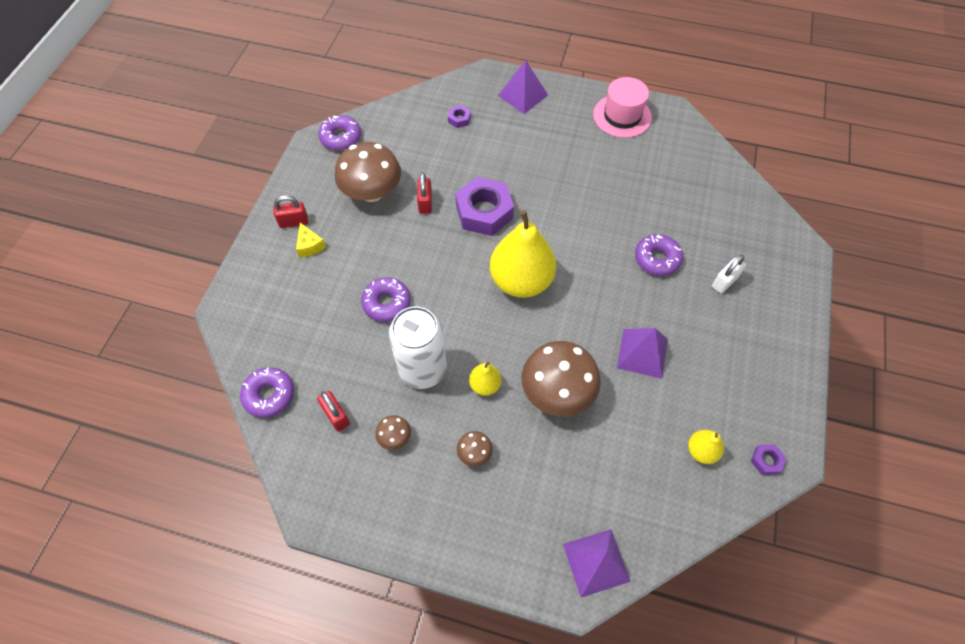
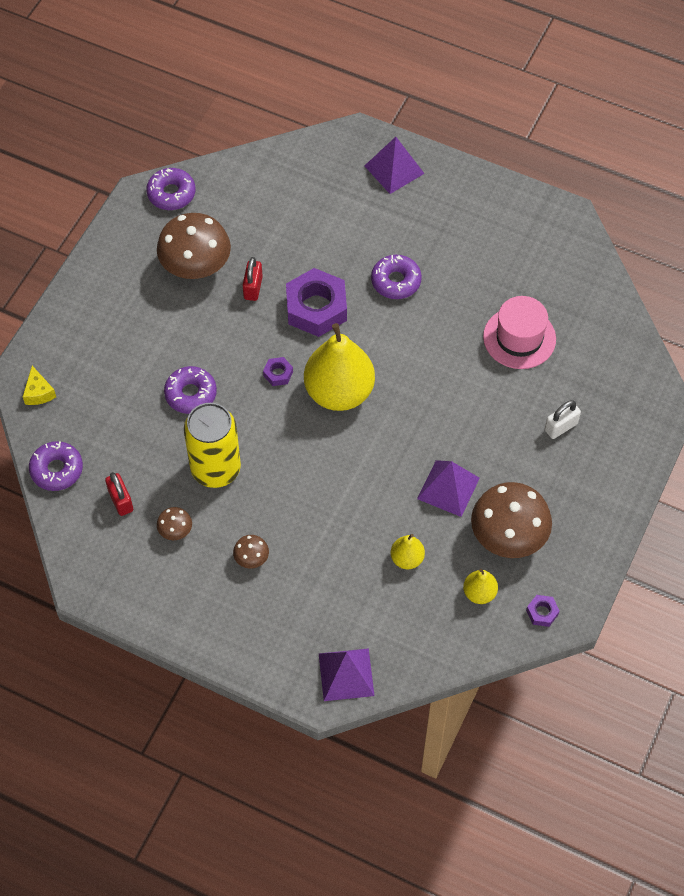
camera: 10 degrees right, 0 degrees up
red padlock [273,195,308,228] -> none
yellow cheese [296,223,326,258] -> yellow cheese moved to [23,366,56,405]
white can [389,306,447,389] -> yellow can [184,403,241,488]
purple nut [448,105,471,128] -> purple nut moved to [263,357,293,386]
yellow pear [469,362,502,396] -> yellow pear moved to [391,534,425,569]
brown mushroom [522,341,601,417] -> brown mushroom moved to [471,482,552,558]
pink hat [593,77,652,138] -> pink hat moved to [483,296,556,369]
purple donut [635,234,683,276] -> purple donut moved to [371,255,422,299]

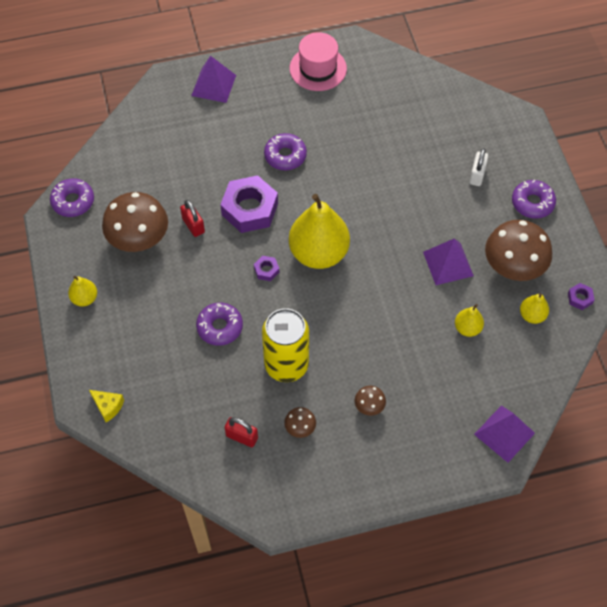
camera: 40 degrees left, 0 degrees up
purple donut [29,441,83,491] -> purple donut moved to [512,180,556,219]
pink hat [483,296,556,369] -> pink hat moved to [290,32,347,91]
none -> yellow pear [68,276,97,307]

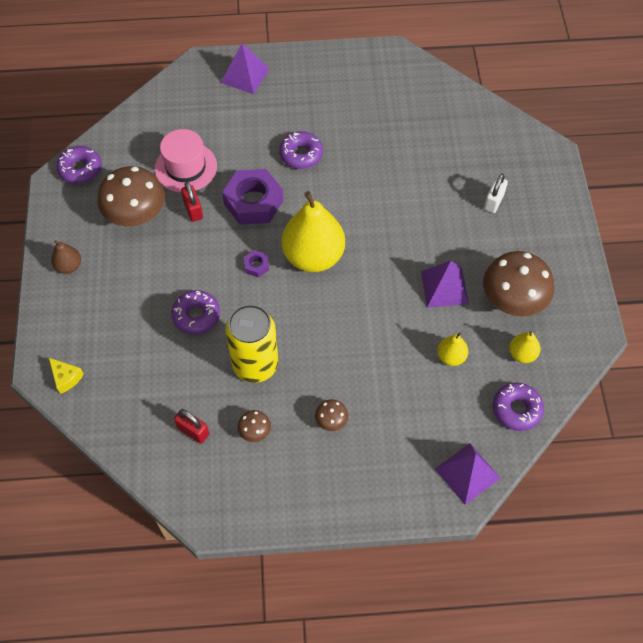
camera: 10 degrees right, 0 degrees up
yellow pear [68,276,97,307] -> brown pear [51,240,81,274]
pink hat [290,32,347,91] -> pink hat moved to [155,129,217,193]
purple donut [512,180,556,219] -> purple donut moved to [493,383,544,431]
purple nut [568,283,595,310] -> none

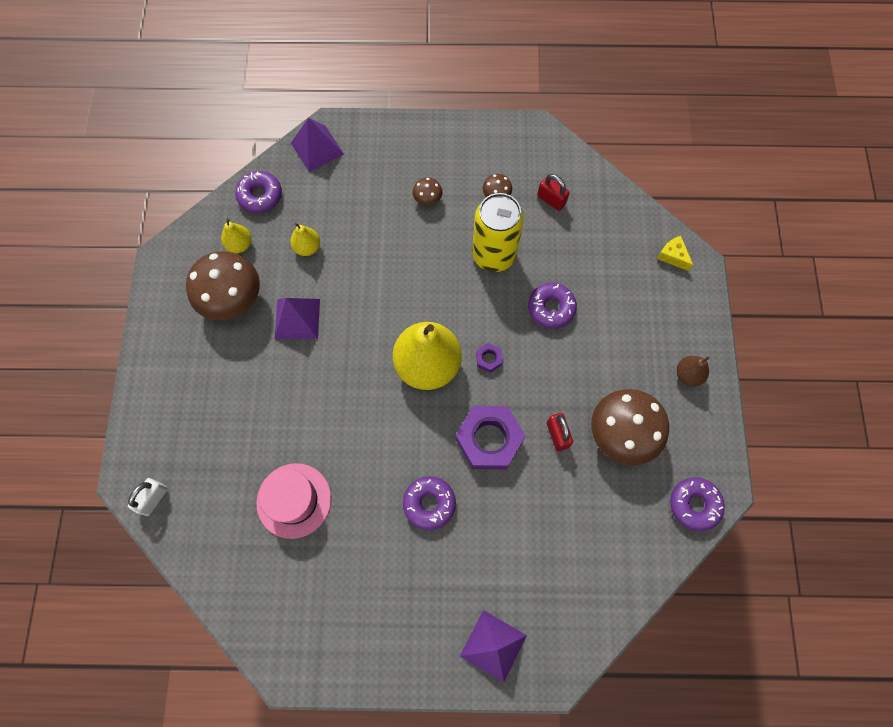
camera: 175 degrees left, 10 degrees up
pink hat [155,129,217,193] -> pink hat moved to [256,463,331,539]
white padlock [484,174,508,213] -> white padlock moved to [128,478,168,516]

